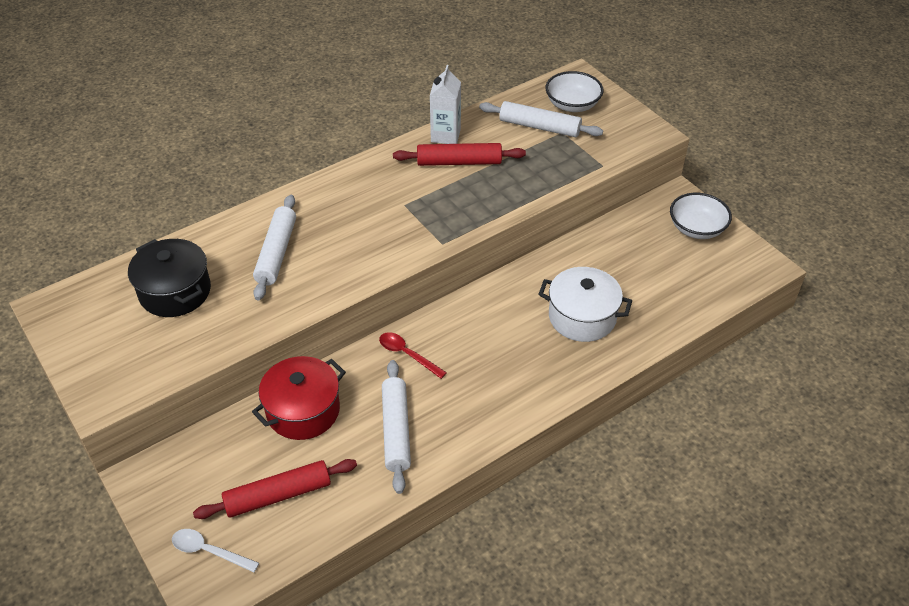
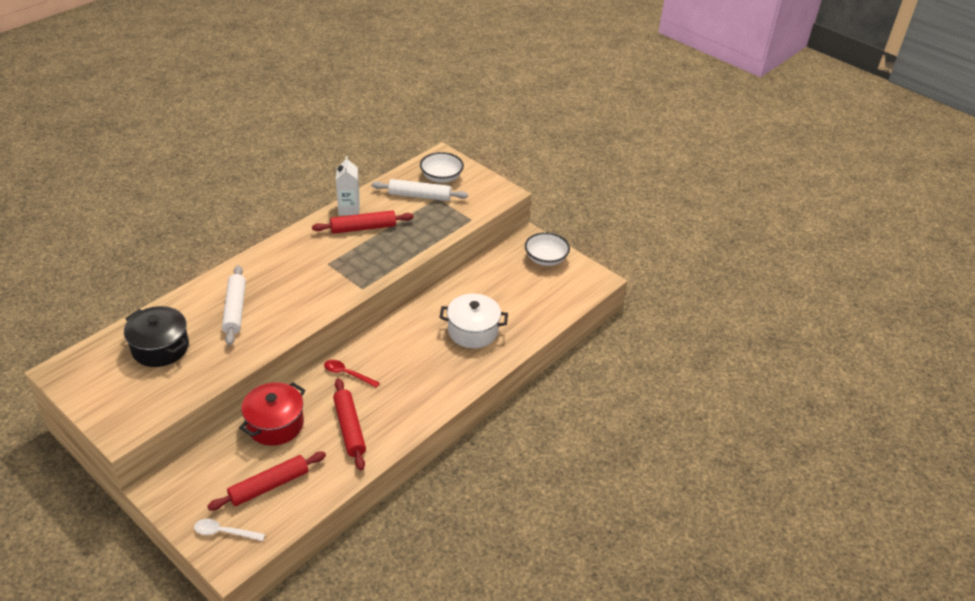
camera: 15 degrees left, 5 degrees down
white rolling pin [382,360,411,494] -> red rolling pin [333,378,366,470]

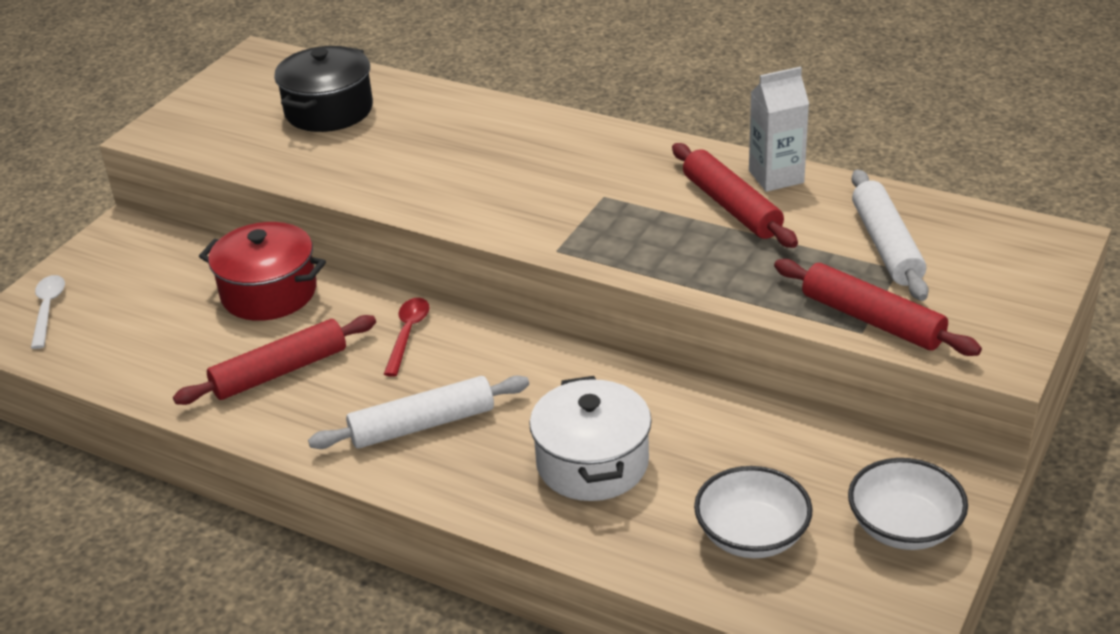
camera: 80 degrees right, 5 degrees down
red rolling pin [207,452,326,510] -> red rolling pin moved to [774,259,982,356]
white rolling pin [222,265,246,345] -> white rolling pin moved to [308,375,529,449]
white bowl [420,152,464,183] -> white bowl moved to [694,466,813,558]

